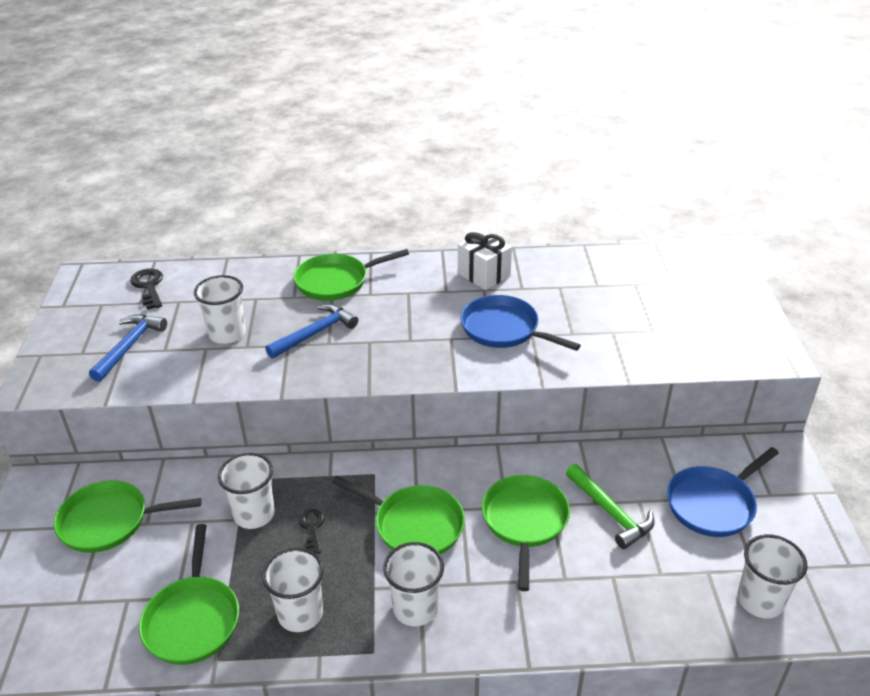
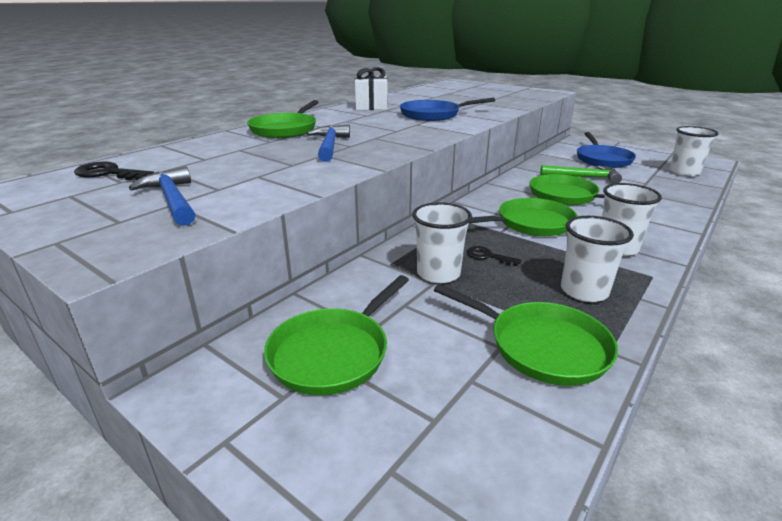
camera: 50 degrees left, 10 degrees down
white cup [194,275,246,344] -> none

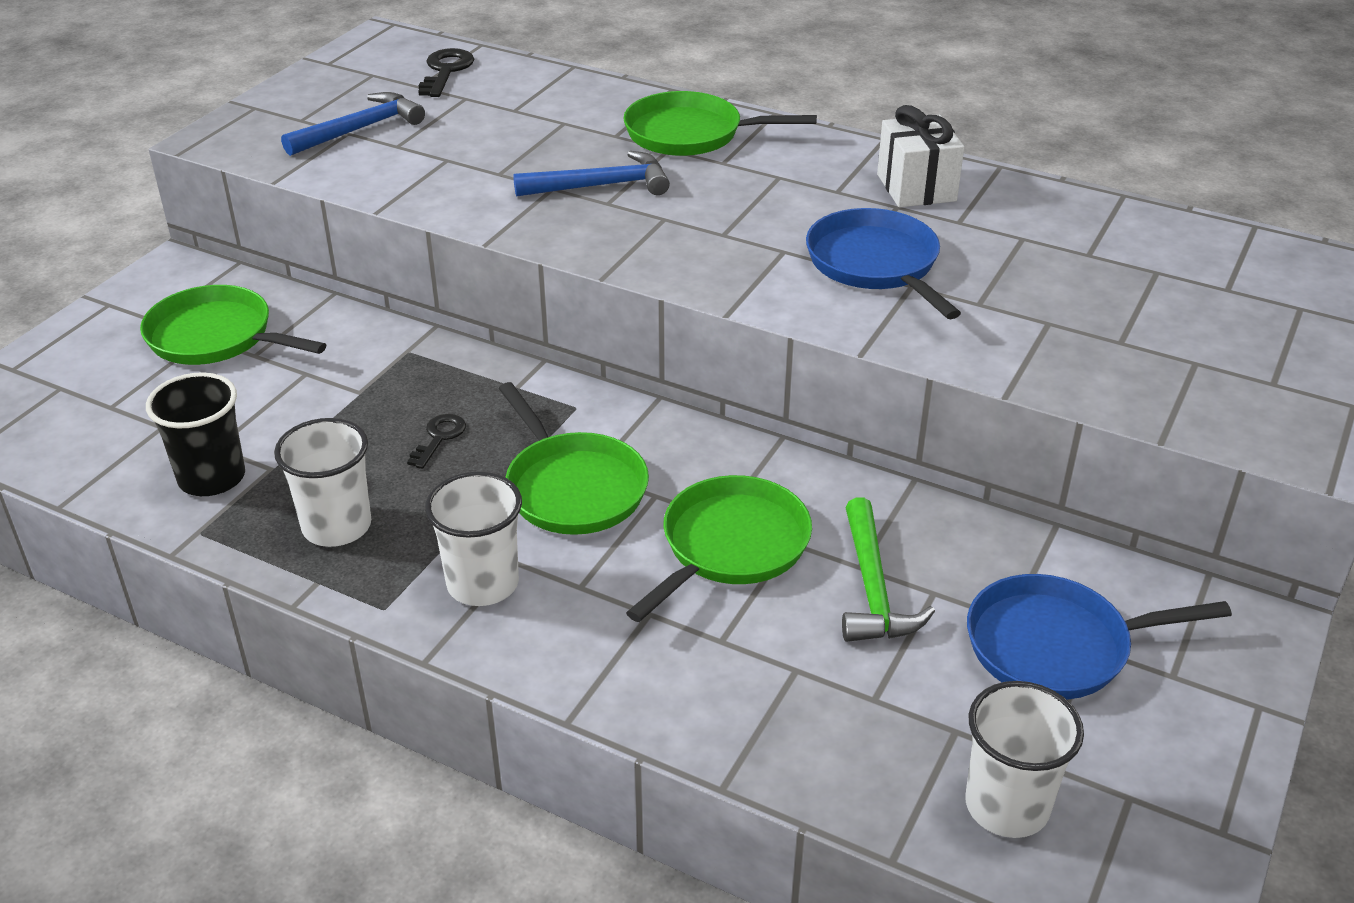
camera: 80 degrees right, 10 degrees up
white cup [412,202,472,283] -> none
green pan [434,284,618,386] -> black cup [146,372,245,496]

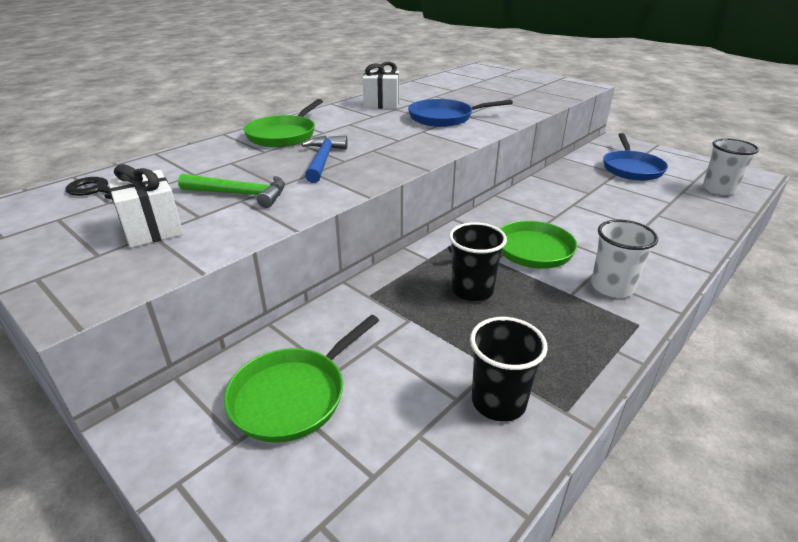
camera: 75 degrees left, 5 degrees down
white cup [274,418,371,547] -> none
blue hammer [281,92,425,156] -> white gift [108,164,183,248]
black key [407,414,466,469] -> black cup [449,222,507,301]
green pan [626,475,812,622] -> none
green hammer [842,497,935,642] -> green hammer moved to [178,174,285,208]

